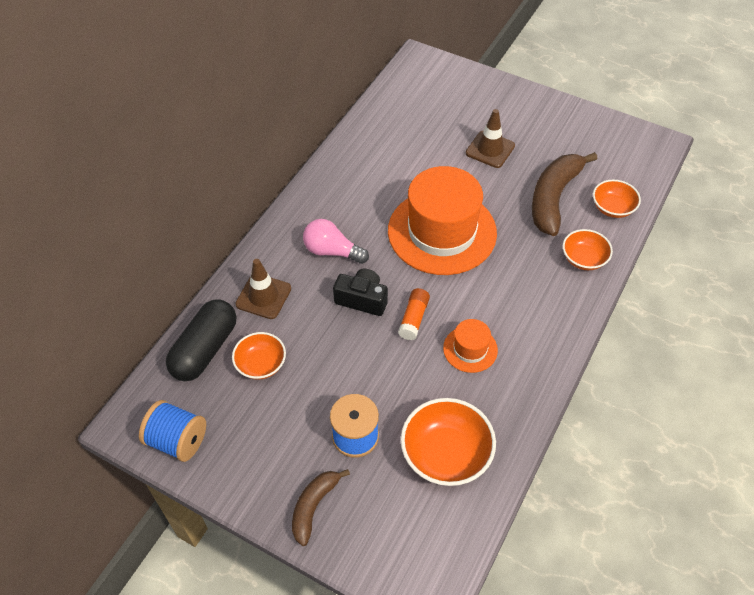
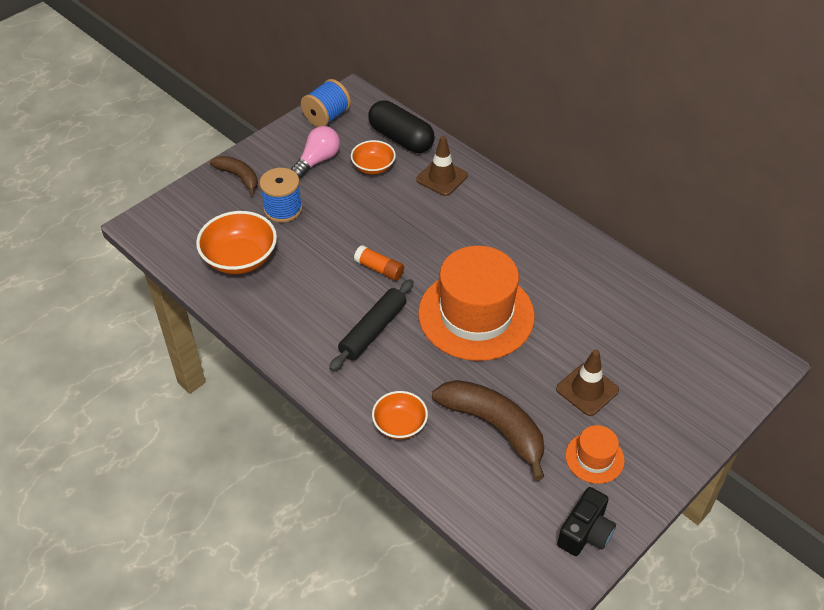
camera: 105 degrees right, 5 degrees down
pink light bulb [303,219,369,264] -> pink light bulb moved to [291,126,340,178]
black camera [333,269,388,316] -> black camera moved to [557,487,616,556]
orange hat [443,319,498,373] -> orange hat moved to [565,425,625,484]
orange bowl [593,180,641,218] -> none
none -> black rolling pin [329,279,414,371]

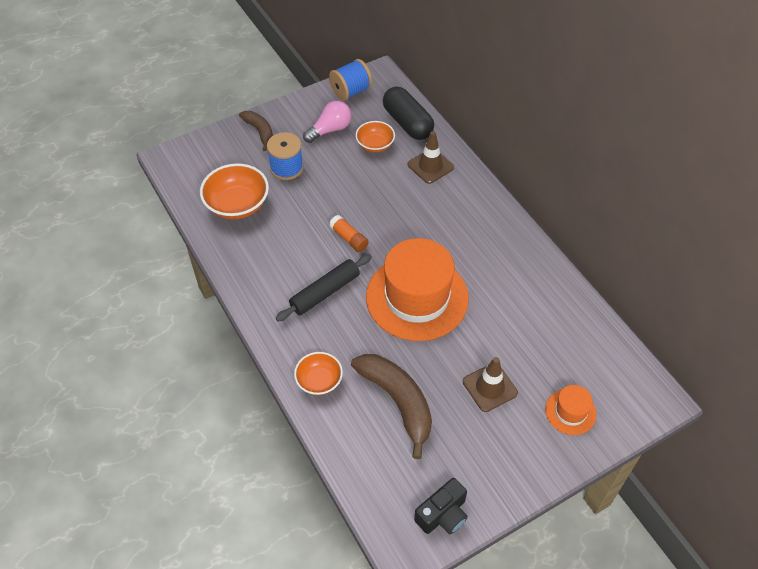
camera: 15 degrees right, 5 degrees up
orange hat [565,425,625,484] -> orange hat moved to [545,385,597,435]

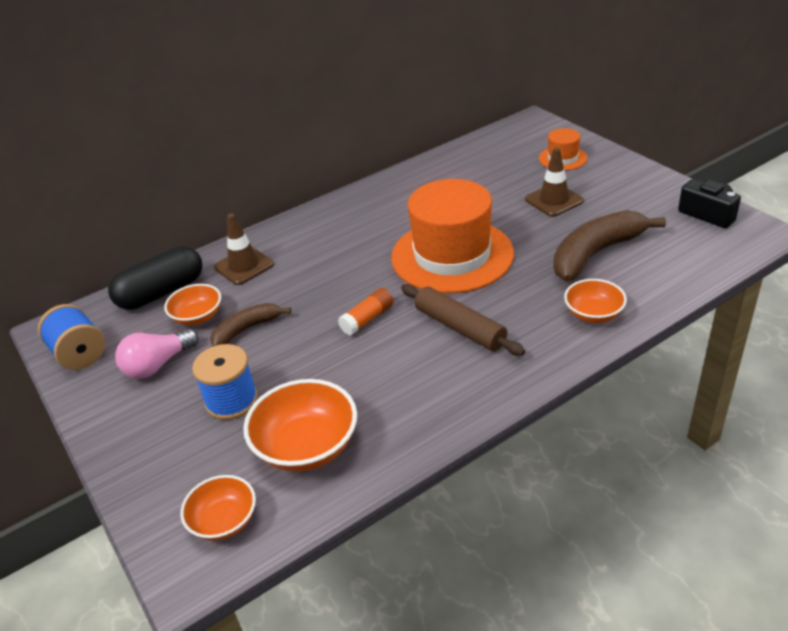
camera: 90 degrees left, 15 degrees down
brown banana [239,111,273,151] -> brown banana moved to [210,303,291,346]
black rolling pin [276,254,372,322] -> brown rolling pin [401,284,525,356]
pink light bulb [303,101,351,143] -> pink light bulb turned 90 degrees counterclockwise [115,329,199,379]
none -> orange bowl [180,475,256,541]

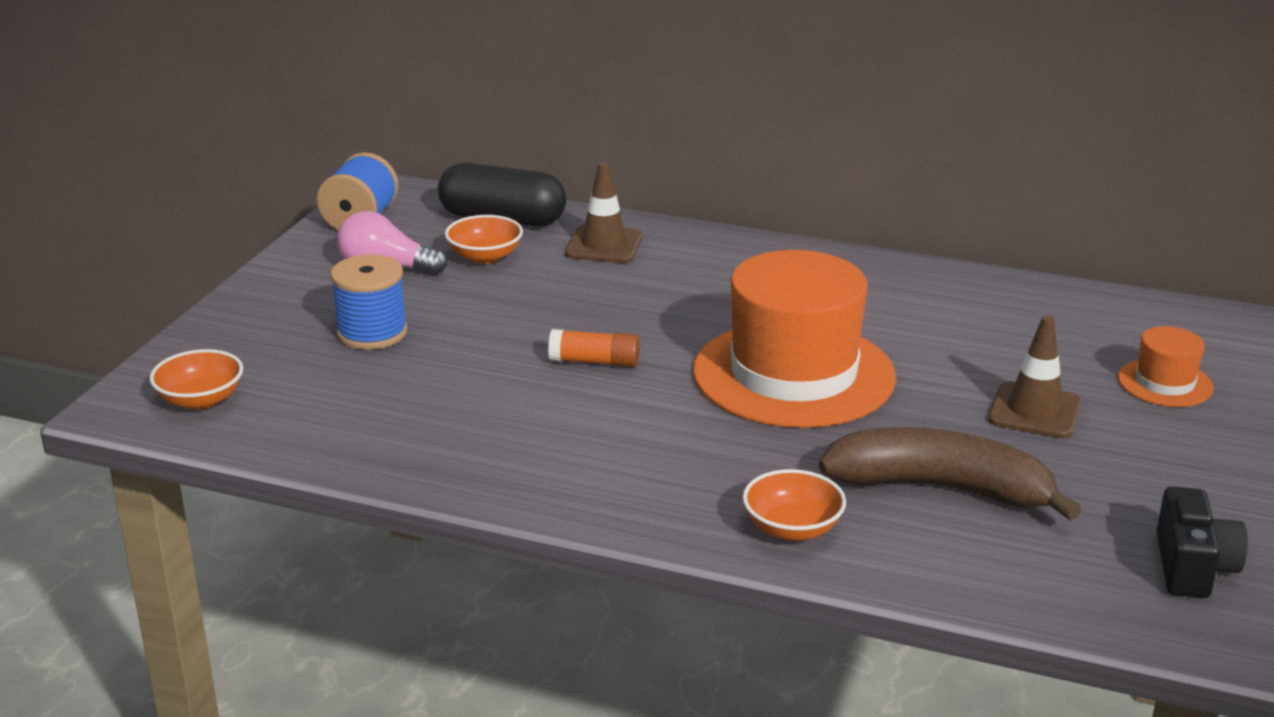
camera: 50 degrees right, 10 degrees down
brown banana [210,303,291,346] -> none
orange bowl [243,379,357,472] -> none
brown rolling pin [401,284,525,356] -> none

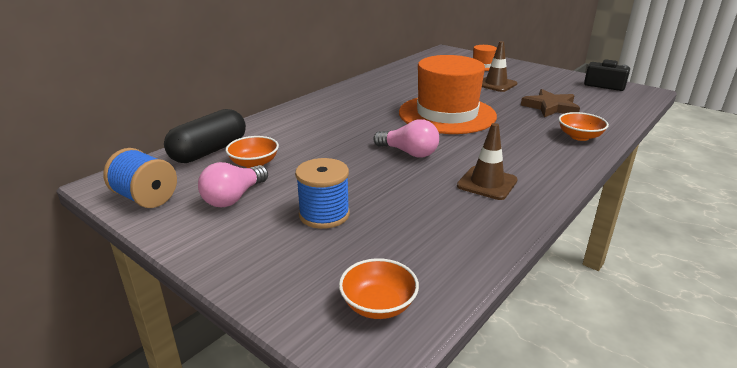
camera: 70 degrees left, 0 degrees up
orange glue stick [548,329,640,367] -> pink light bulb [373,119,439,158]
brown traffic cone [565,162,643,263] -> brown traffic cone moved to [457,123,518,200]
brown banana [819,427,1082,521] -> brown star [521,89,580,117]

